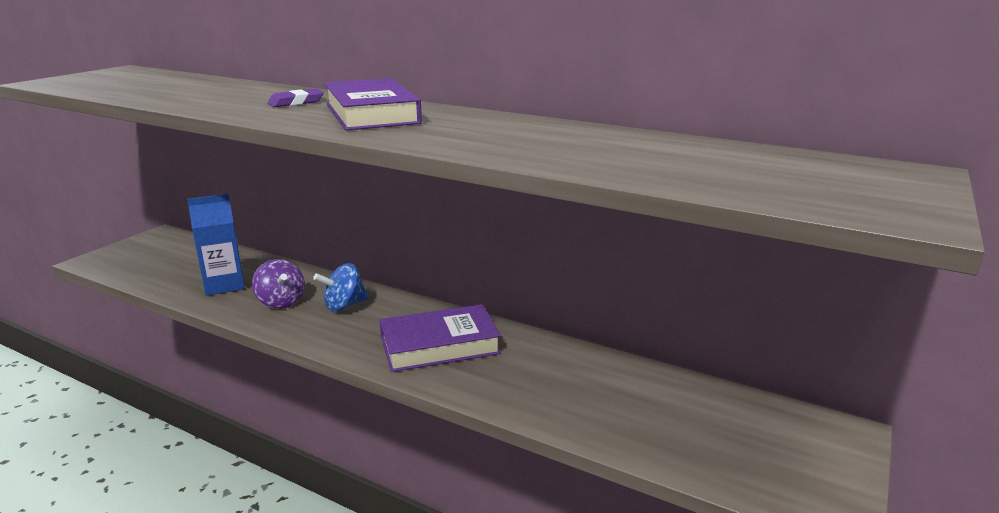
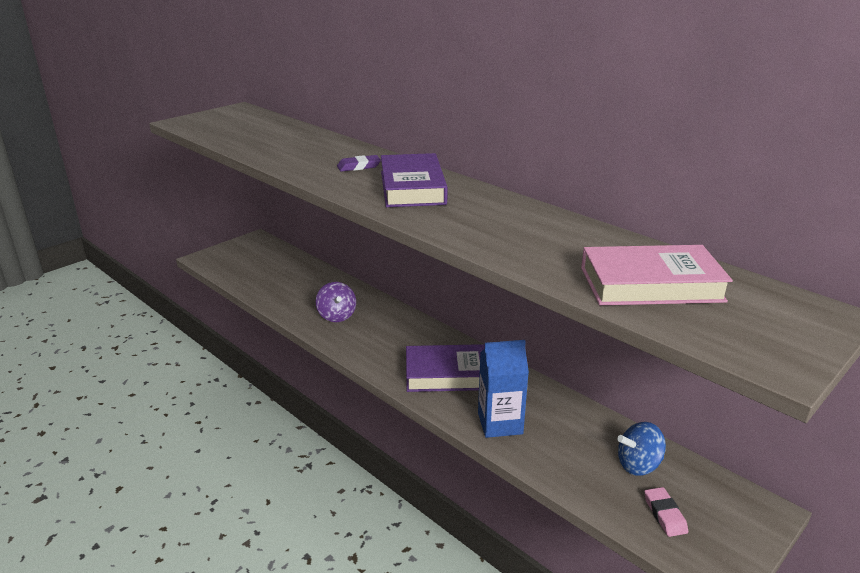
camera: 15 degrees right, 5 degrees up
blue carton [187,194,245,296] -> blue carton moved to [478,340,529,438]
blue spinning top [313,263,368,312] -> blue spinning top moved to [617,422,666,476]
none -> pink book [581,245,733,305]
none -> pink eraser [644,487,688,537]

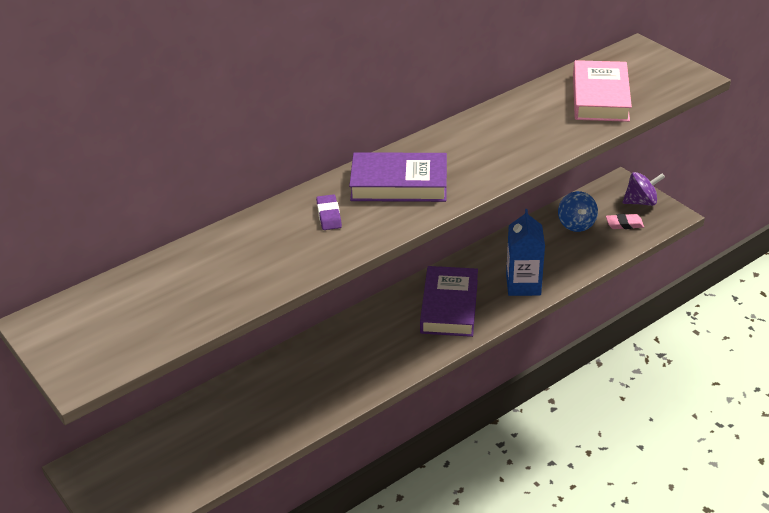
camera: 80 degrees left, 10 degrees up
purple spinning top [316,282,356,322] -> purple spinning top moved to [622,172,665,206]

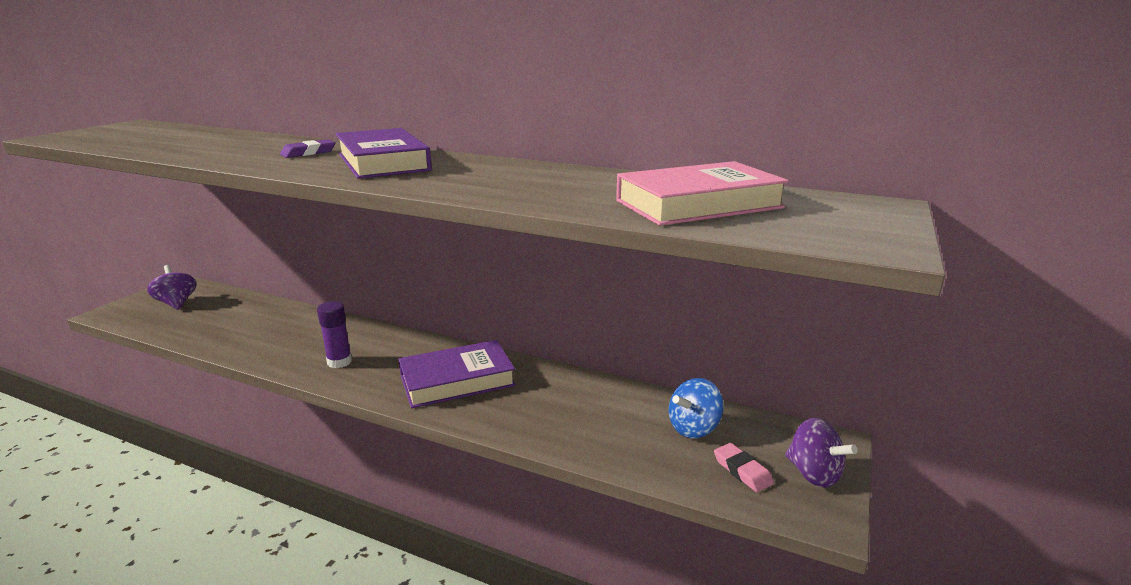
camera: 60 degrees right, 15 degrees down
blue carton [506,209,545,296] -> none
none -> purple spinning top [147,265,197,310]
none -> purple glue stick [317,301,352,368]

